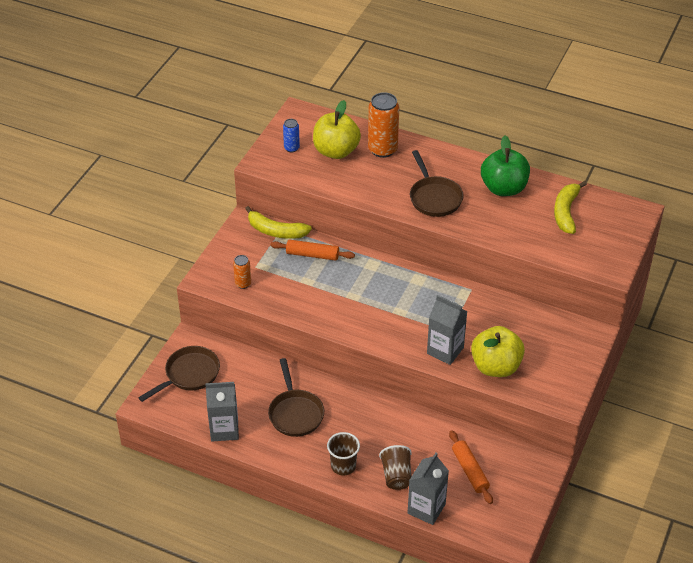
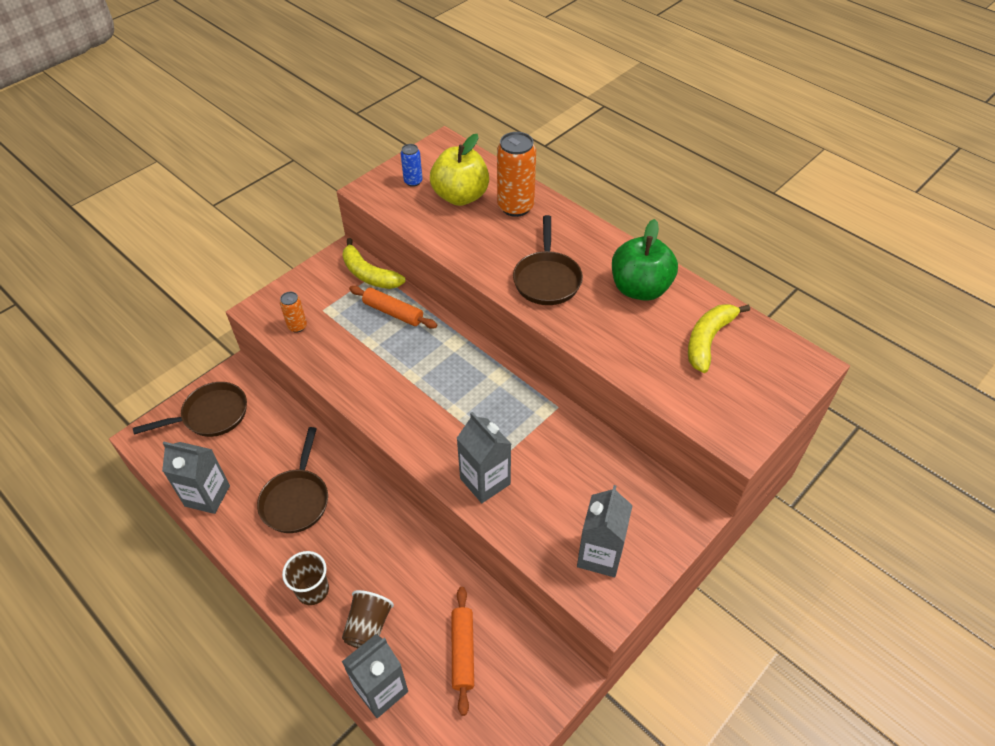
camera: 20 degrees right, 5 degrees up
yellow apple [471,326,525,377] -> none
none -> grey carton [577,485,633,577]

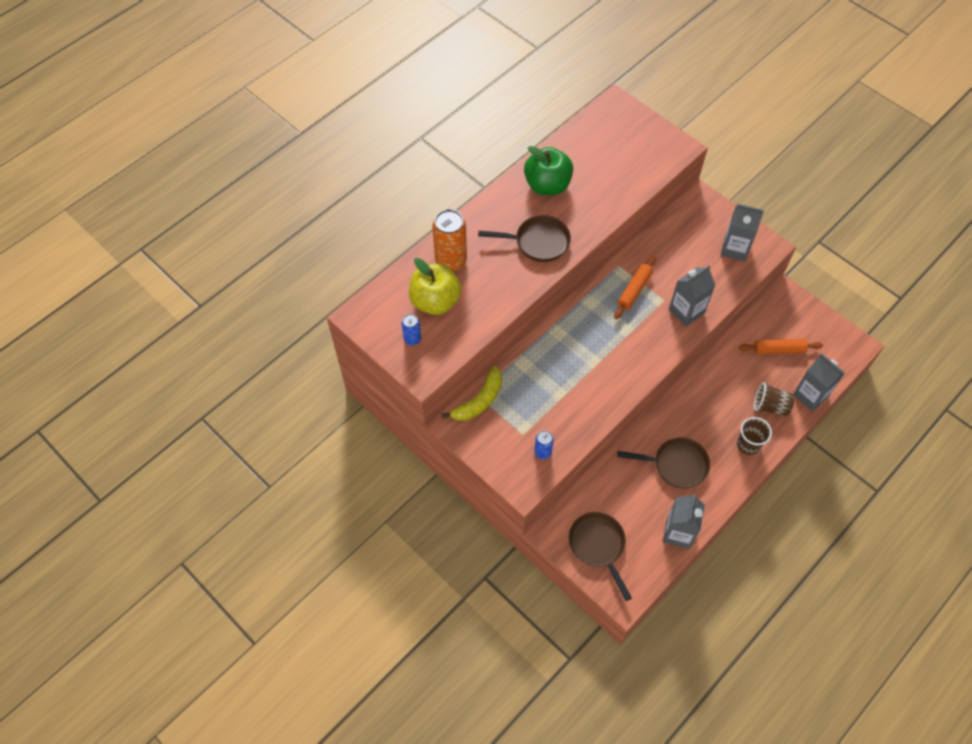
camera: 90 degrees left, 10 degrees up
orange can [280,292,307,333] -> blue can [534,430,554,459]
orange rolling pin [349,286,437,329] -> orange rolling pin moved to [614,255,656,319]
yellow banana [688,304,750,373] -> none

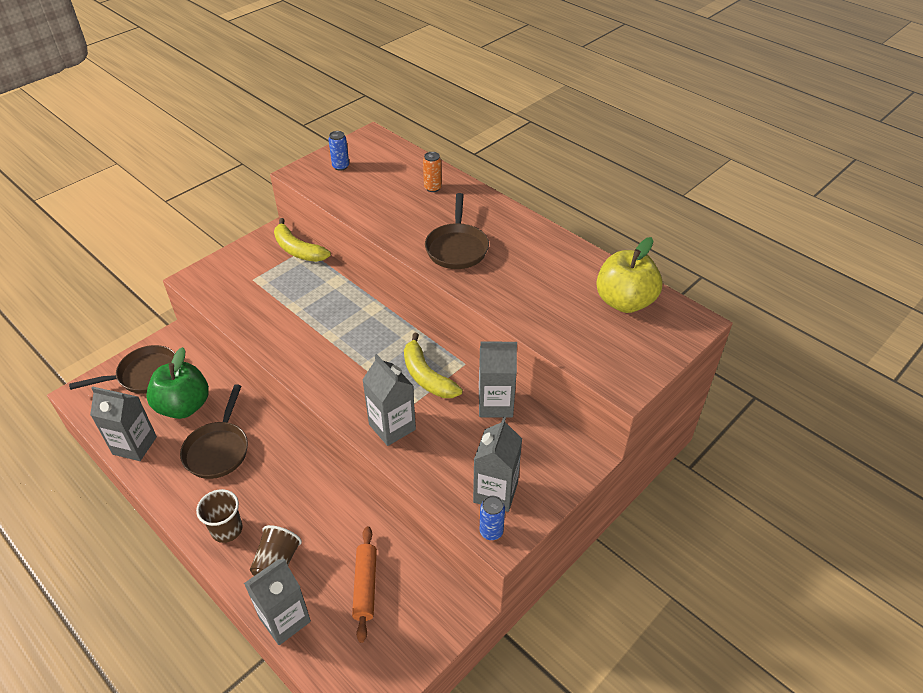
camera: 90 degrees right, 15 degrees down
yellow apple [409,258,462,315] -> yellow apple moved to [596,237,663,313]
orange can [432,209,467,271] -> orange can [423,152,442,192], size x0.53
green apple [524,146,573,195] -> green apple moved to [146,347,209,419]
blue can [534,430,554,459] -> blue can moved to [480,496,505,540]
orange rolling pin [614,255,656,319] -> yellow banana [404,333,463,398]
none -> grey carton [479,342,517,418]

